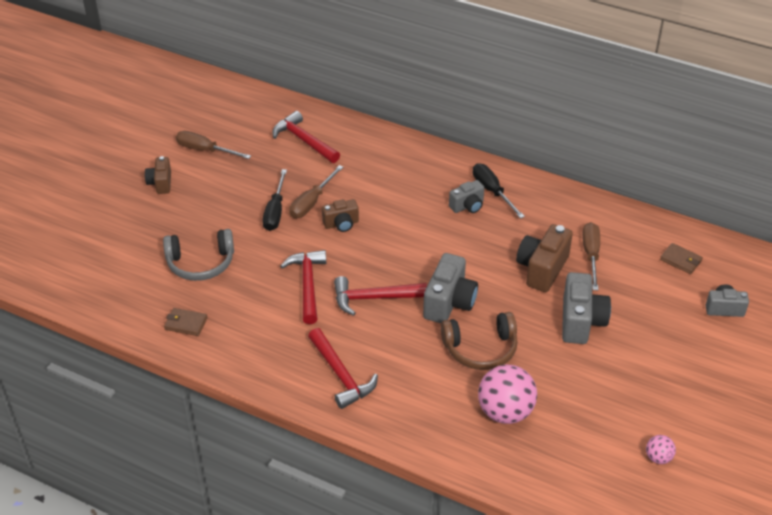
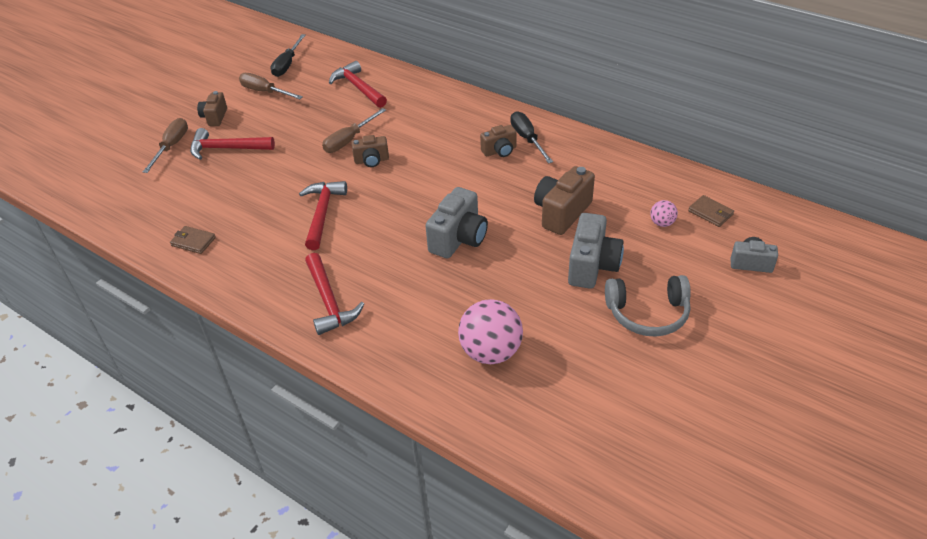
camera: 10 degrees right, 0 degrees up
grey headphones [163,229,234,281] -> grey headphones moved to [605,275,691,337]
black screwdriver [262,169,287,231] -> black screwdriver moved to [270,34,306,77]
red hammer [334,276,427,316] -> red hammer moved to [190,128,275,160]
brown headphones [441,312,518,370] -> none
grey camera [449,180,484,213] -> brown camera [480,125,516,157]
brown screwdriver [583,222,600,290] -> brown screwdriver moved to [143,118,188,173]
pink ball [646,435,676,464] -> pink ball moved to [650,200,678,227]

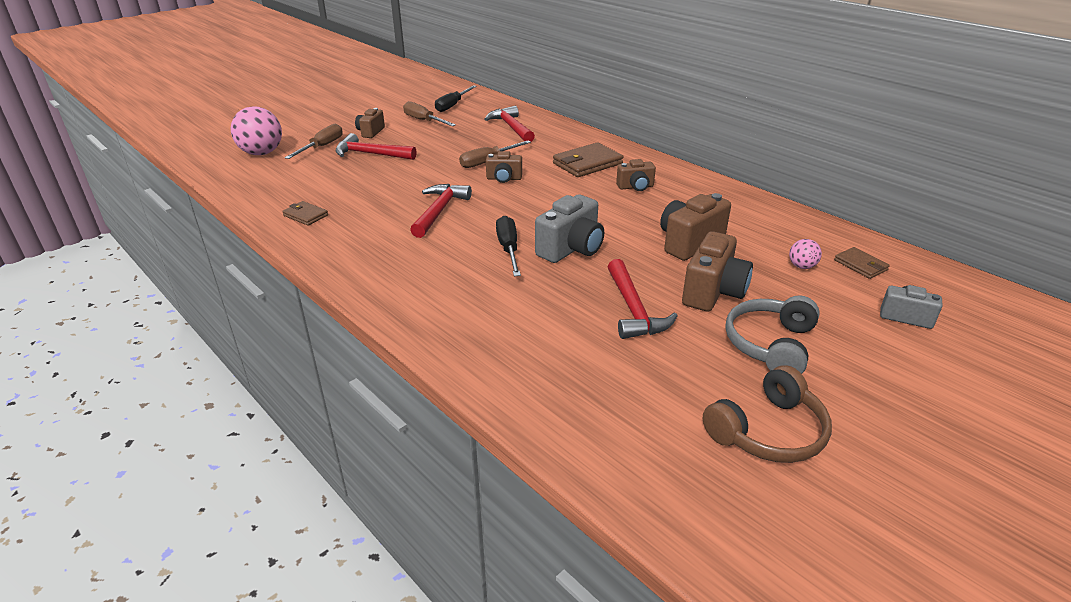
camera: 10 degrees right, 10 degrees down
red hammer [305,253,364,335] -> red hammer moved to [608,259,678,339]
pink ball [458,299,523,364] -> pink ball moved to [231,106,282,155]
black screwdriver [511,111,553,163] -> black screwdriver moved to [496,216,521,276]
grey camera [568,213,624,289] -> brown camera [682,231,753,311]
grey headphones [605,275,691,337] -> grey headphones turned 105 degrees clockwise [725,295,820,374]
none -> brown wallet [553,143,623,177]
none -> brown headphones [703,365,832,463]

